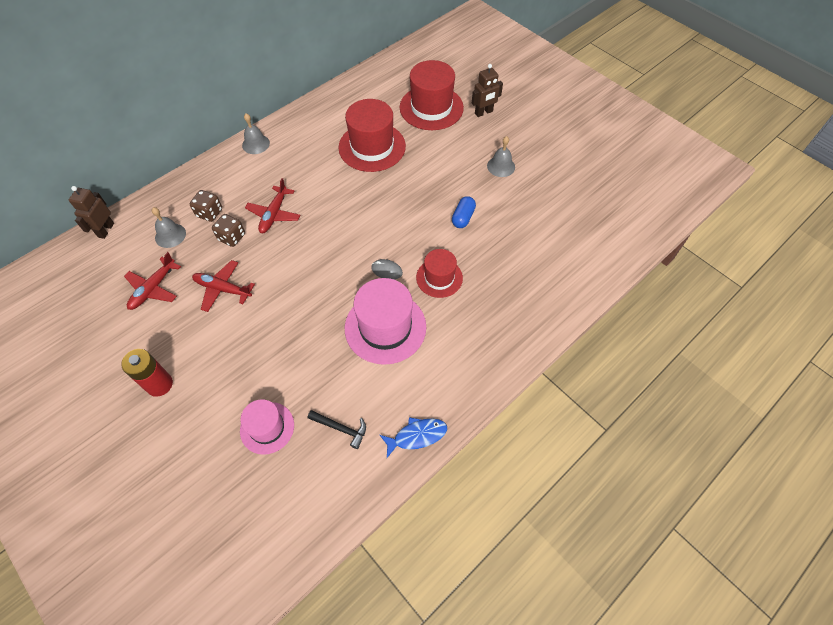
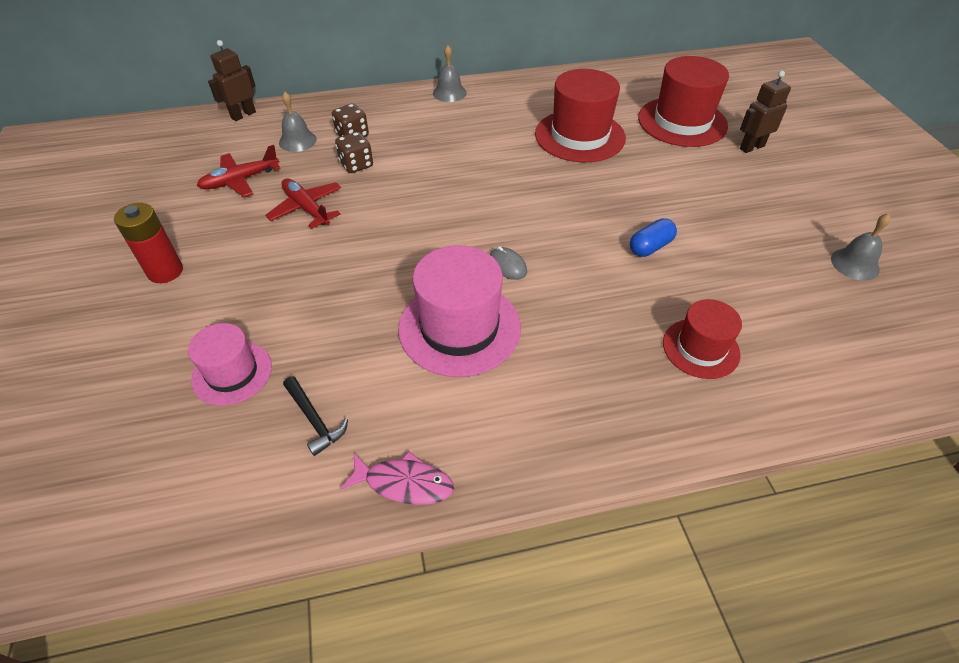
camera: 30 degrees right, 10 degrees down
red plane [245,178,301,233] -> none
blue fish [380,417,447,458] -> pink fish [340,451,454,505]
red hat [416,249,463,298] -> red hat moved to [663,299,742,379]
brown robot [472,64,503,117] -> brown robot turned 150 degrees clockwise [740,71,791,153]
grey bell [487,136,515,177] -> grey bell moved to [831,213,891,281]

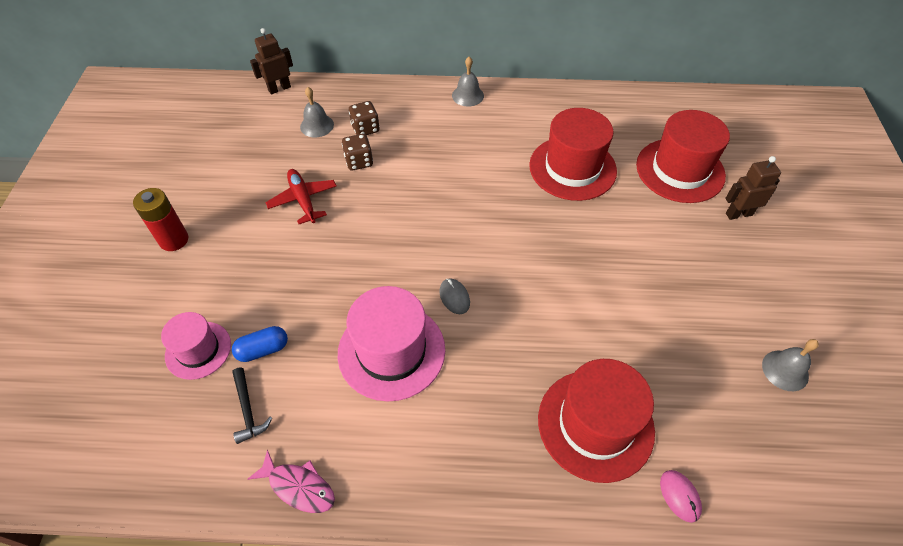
camera: 15 degrees right, 5 degrees up
red plane [197,145,281,197] -> none
blue capsule [630,218,677,257] -> blue capsule moved to [232,326,288,362]
red hat [663,299,742,379] -> red hat [538,359,655,483], size x1.66
none -> pink mouse [660,470,702,523]

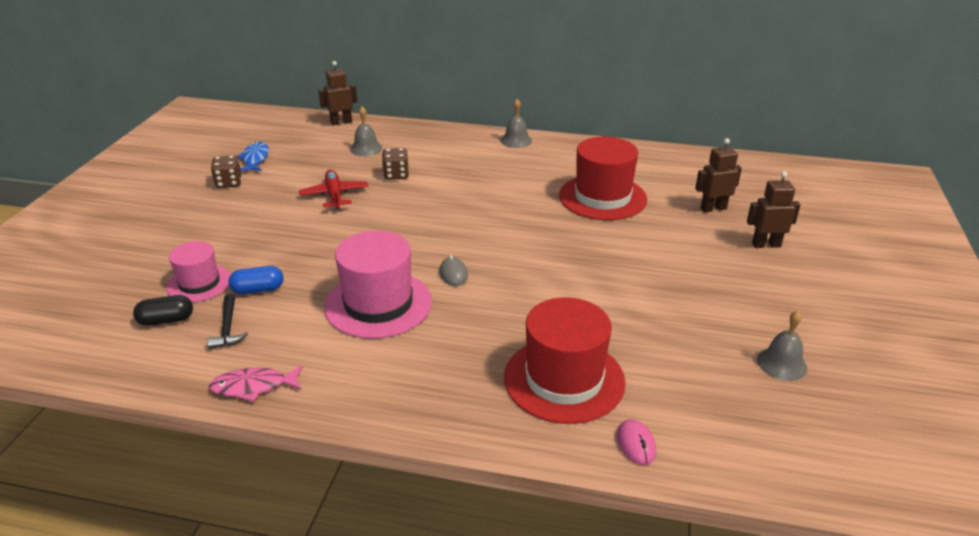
camera: 10 degrees right, 20 degrees down
red battery [133,188,188,251] -> none
pink fish [248,450,335,513] -> pink fish turned 135 degrees clockwise [209,366,303,402]
brown dice [349,101,380,135] -> brown dice moved to [211,155,242,188]
red hat [636,110,730,203] -> brown robot [695,138,742,213]
none -> black capsule [133,295,193,326]
none -> blue fish [237,142,269,171]

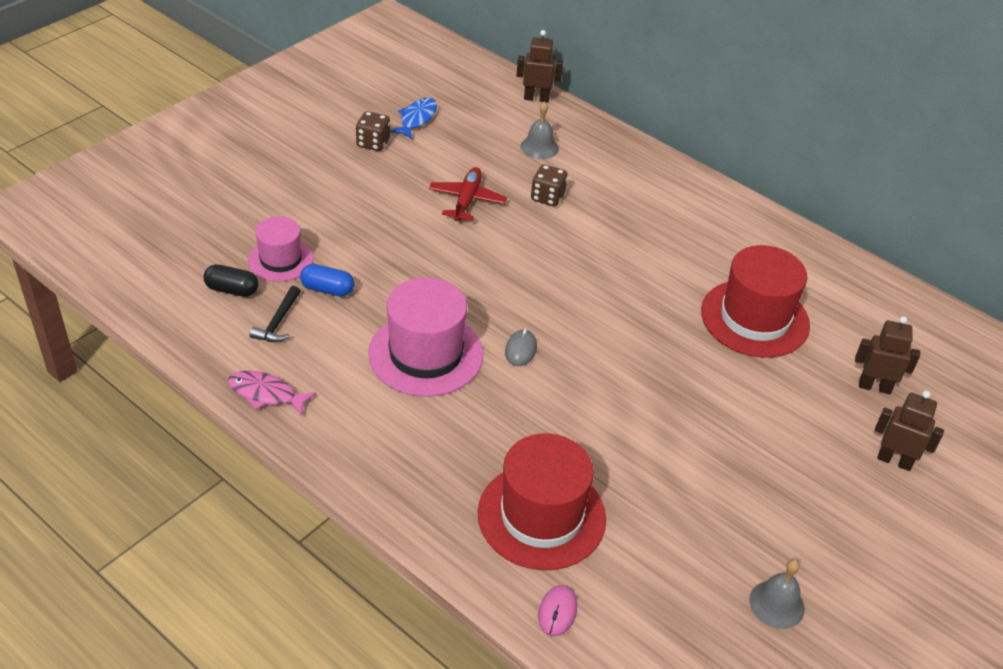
camera: 25 degrees right, 10 degrees up
grey bell [501,99,532,148] -> none

